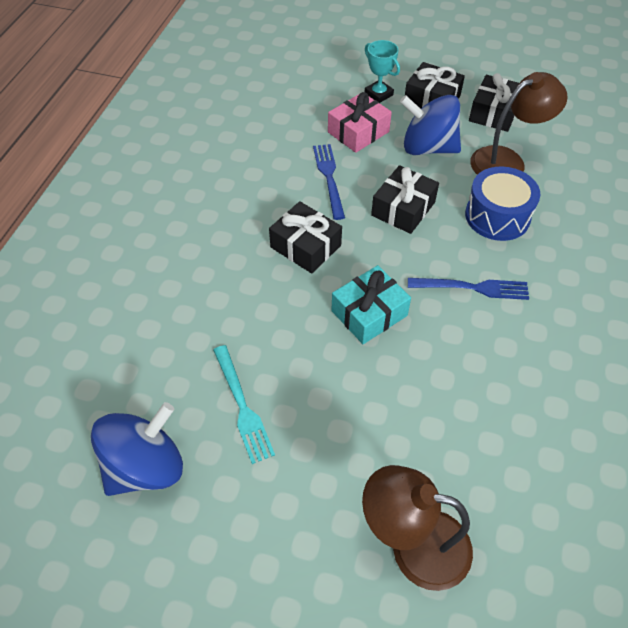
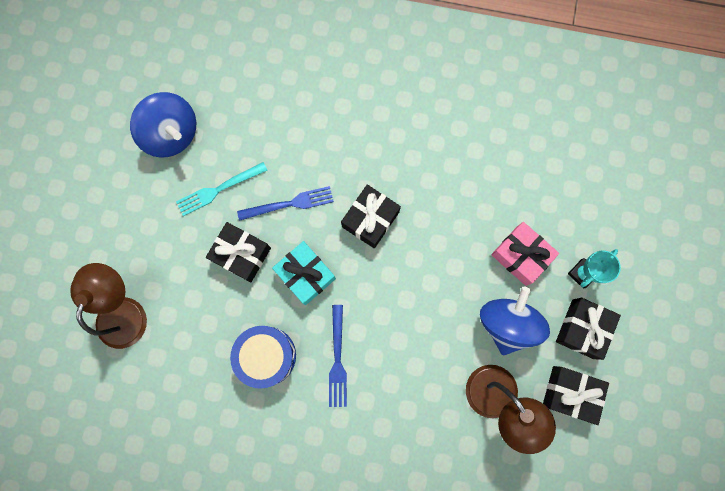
camera: 85 degrees right, 25 degrees up
blue fork [313,144,345,220] -> blue fork moved to [237,186,334,221]
black gift [371,165,439,234] -> black gift moved to [206,222,271,282]
blue drum [465,166,540,241] -> blue drum moved to [230,326,296,389]

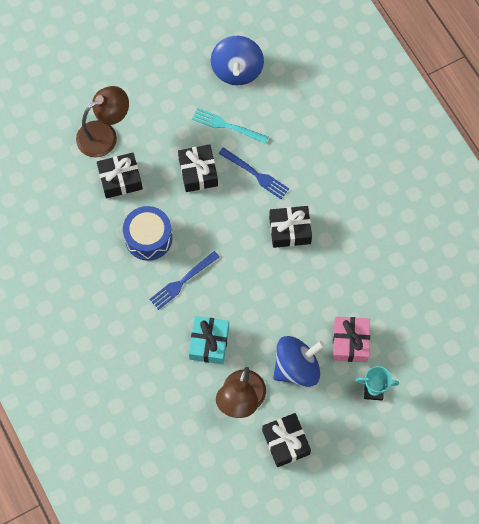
camera: 50 degrees right, 10 degrees down
turquoise gift [272,241,336,305] -> turquoise gift moved to [189,316,229,364]
black gift [556,298,621,360] -> black gift moved to [97,153,143,199]

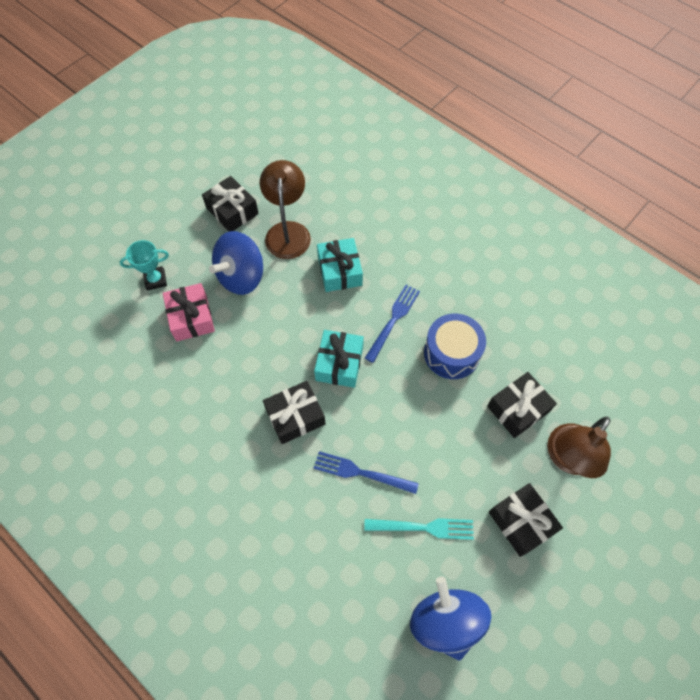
camera: 160 degrees right, 5 degrees down
black gift [178,144,218,192] -> black gift moved to [489,483,563,557]
none -> turquoise gift [314,330,364,388]

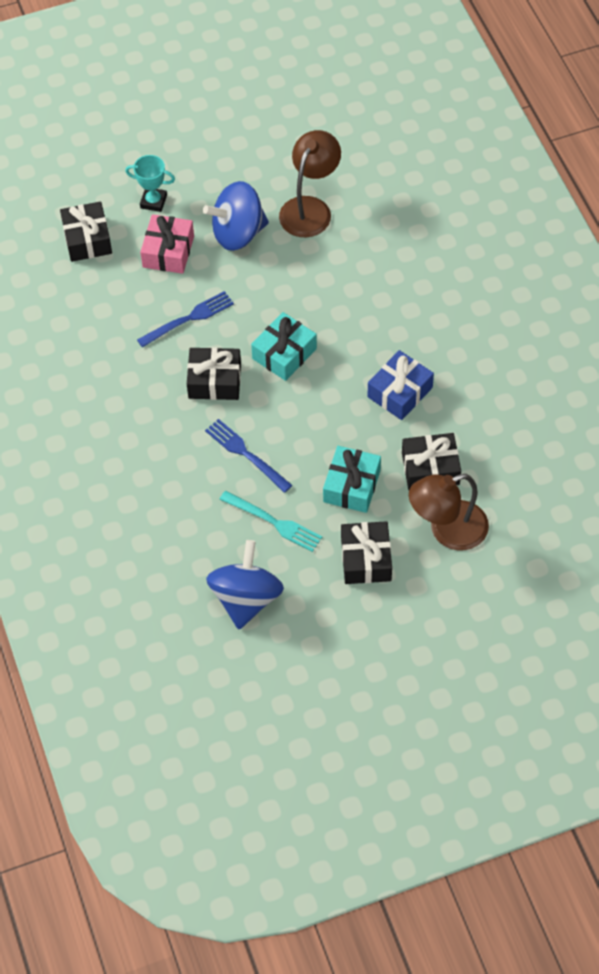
camera: 30 degrees right, 5 degrees down
black gift [202,176,259,232] -> black gift moved to [60,201,112,262]
turquoise gift [317,238,363,292] -> turquoise gift moved to [323,446,381,513]
blue fork [365,285,420,363] -> blue fork moved to [137,291,234,347]
blue drum [424,314,486,379] -> blue gift [367,350,434,420]

